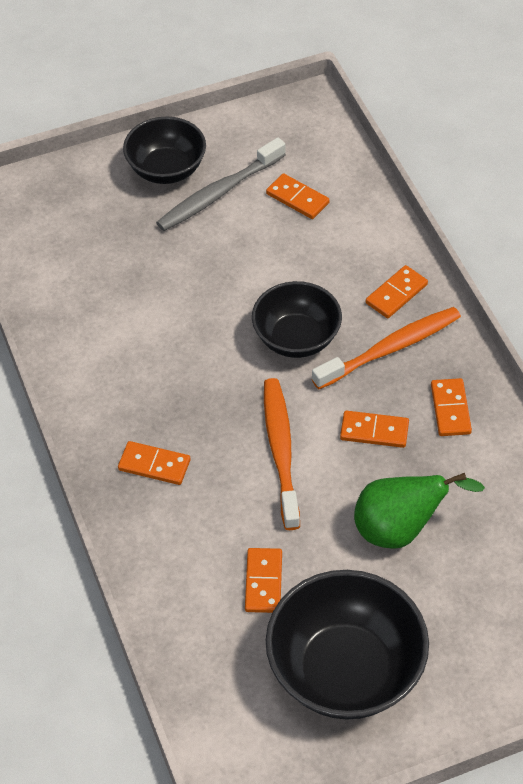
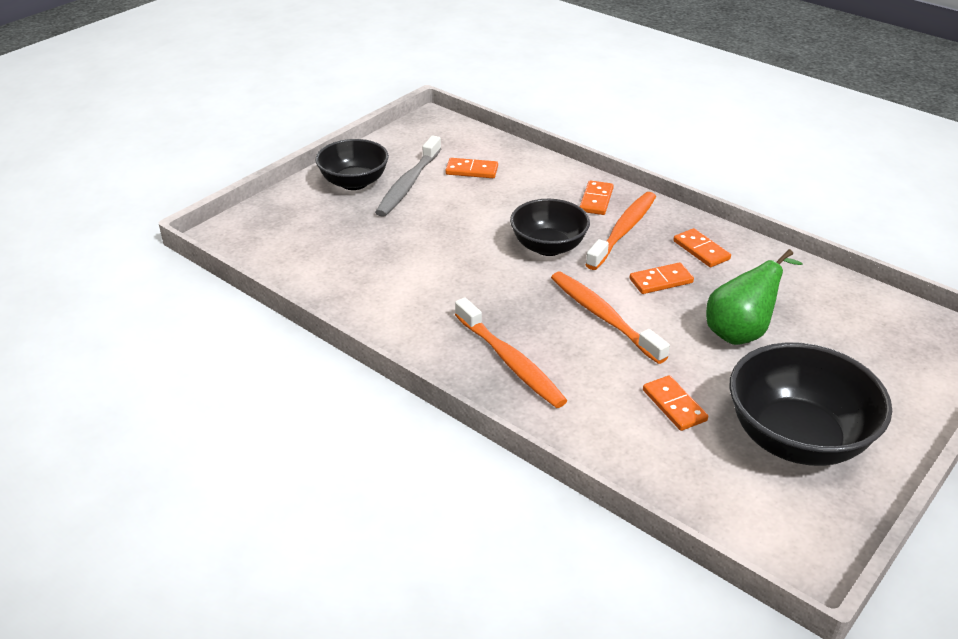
camera: 30 degrees left, 15 degrees down
orange domino [118,441,190,485] -> orange toothbrush [455,297,568,408]

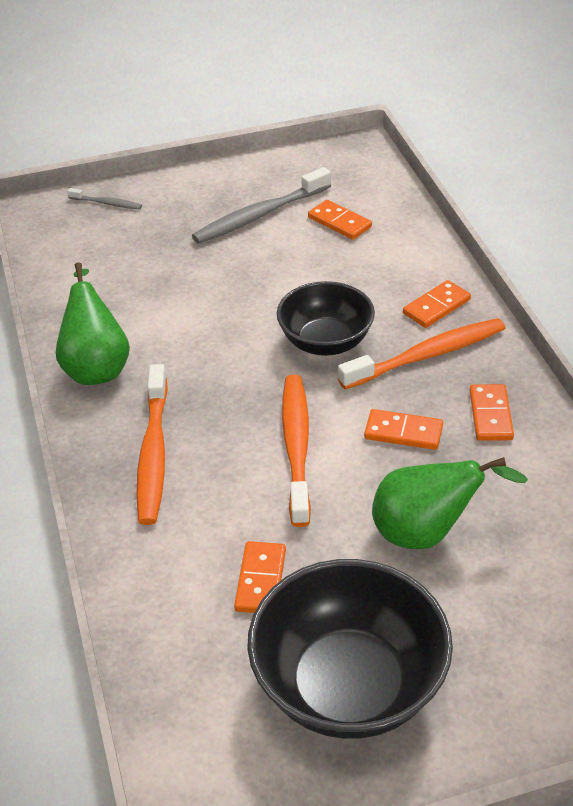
camera: 35 degrees right, 5 degrees up
black bowl [315,139,389,190] -> none
none -> green pear [56,262,130,385]
none -> grey toothbrush [67,188,142,210]

